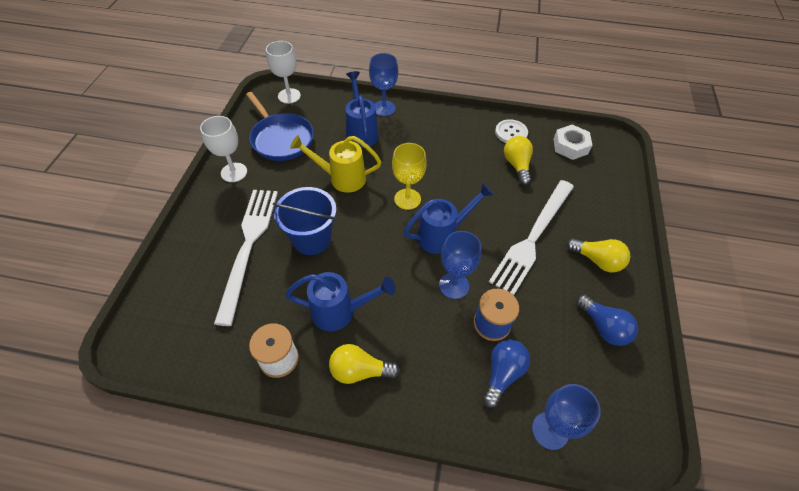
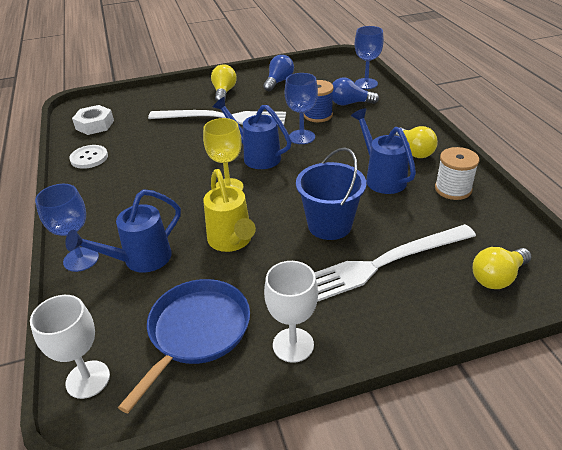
camera: 115 degrees left, 15 degrees down
yellow light bulb [504,136,533,185] -> yellow light bulb moved to [473,247,532,289]

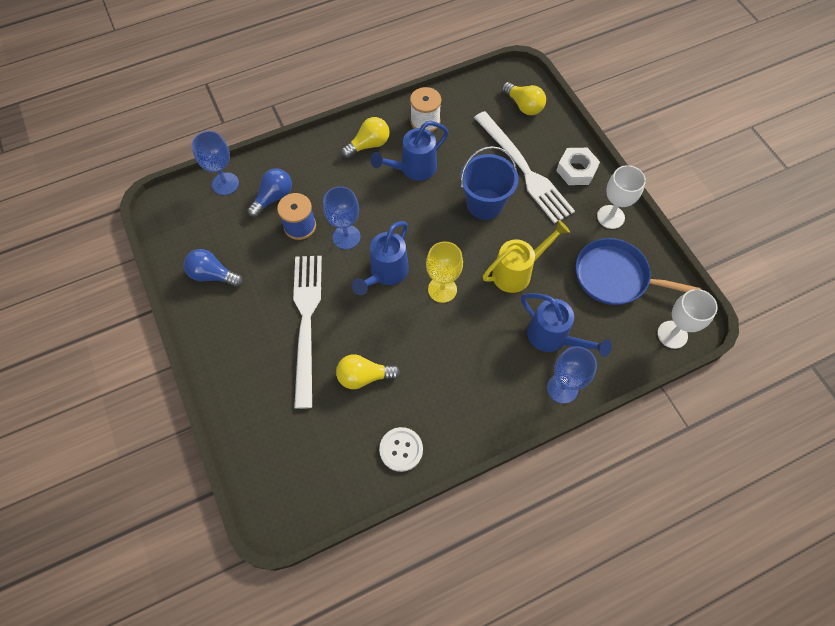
camera: 100 degrees left, 25 degrees up
white nut [72,105,114,135] -> white nut moved to [556,148,600,185]
yellow light bulb [211,64,237,102] -> yellow light bulb moved to [336,354,400,389]
blue light bulb [332,77,379,105] -> blue light bulb turned 135 degrees counterclockwise [247,168,292,217]

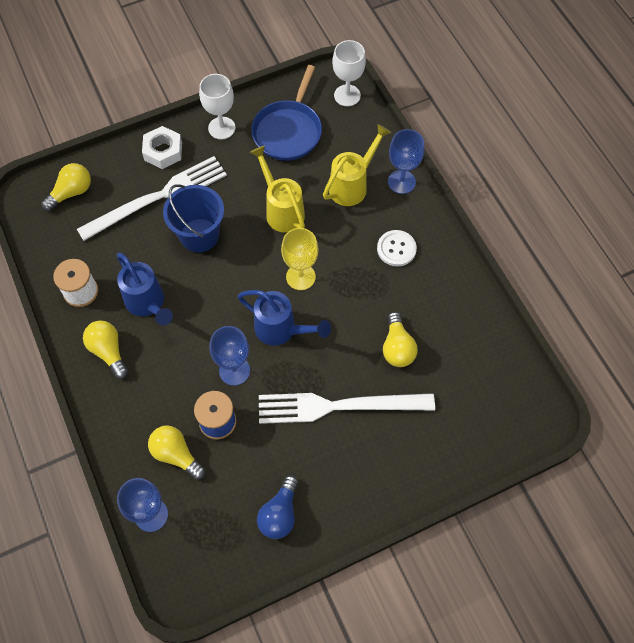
camera: 90 degrees left, 0 degrees up
blue light bulb [247,168,292,217] -> yellow light bulb [148,425,205,480]
white button [379,427,423,472] -> white button moved to [377,230,417,267]
blue watering can [521,293,612,357] -> yellow watering can [323,124,391,206]

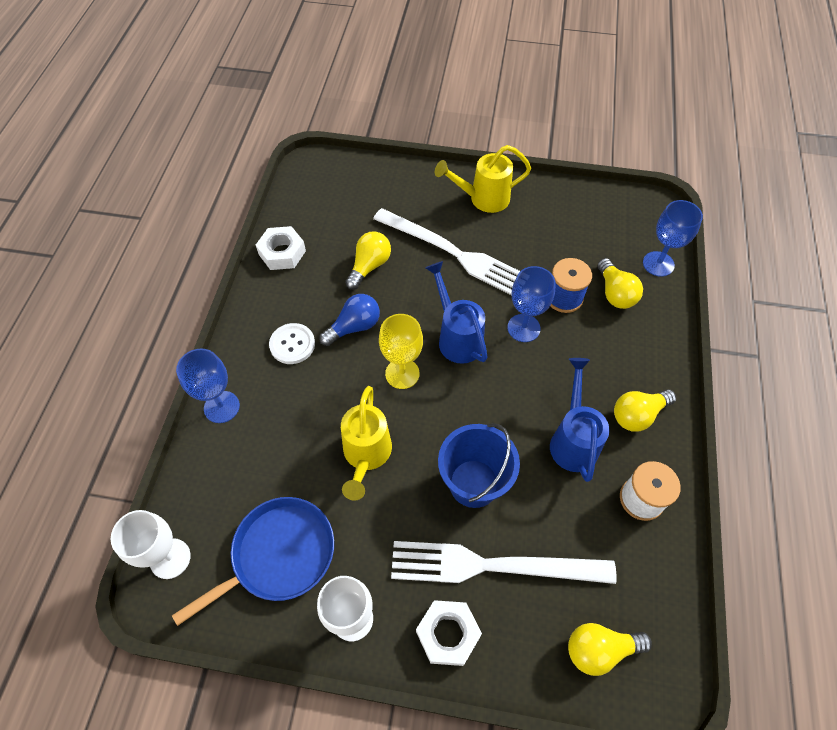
camera: 145 degrees left, 5 degrees down
yellow light bulb [83,320,128,379] -> yellow light bulb turned 60 degrees clockwise [614,389,676,431]
blue light bulb [257,475,298,539] -> blue light bulb moved to [319,294,380,346]
yellow watering can [323,124,391,206] -> yellow watering can moved to [435,145,531,213]
none -> white nut [256,226,306,270]

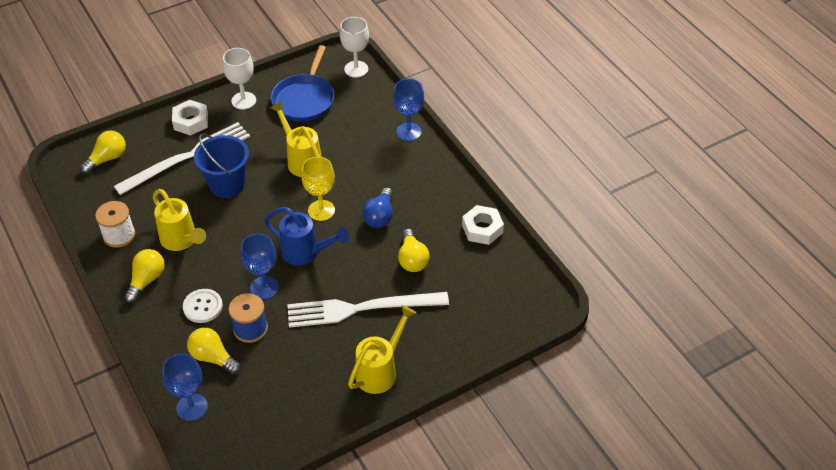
camera: 140 degrees right, 10 degrees down
white button [269,323,315,364] -> white button moved to [183,289,223,323]
blue watering can [550,358,609,482] -> yellow watering can [153,189,206,251]

